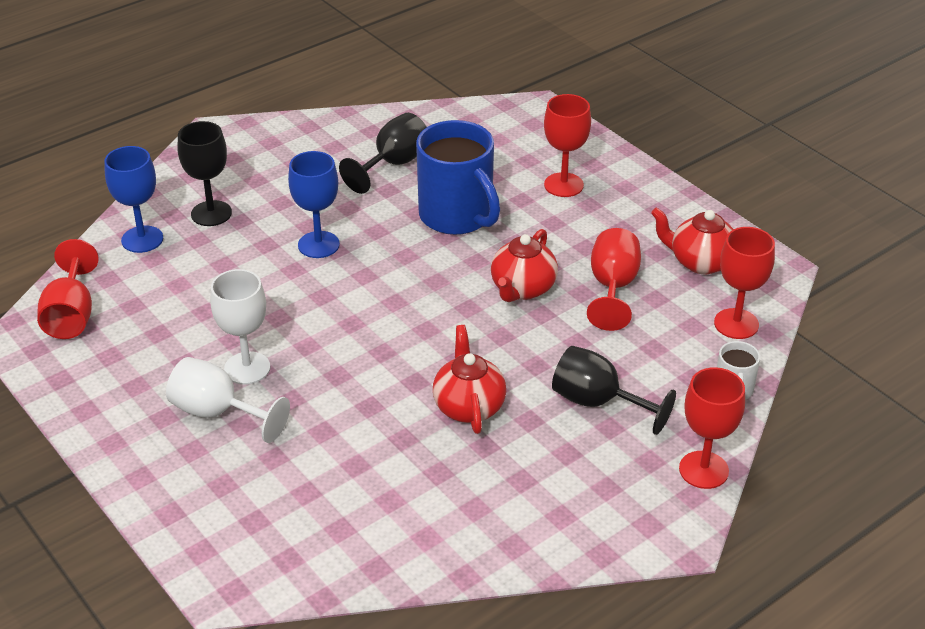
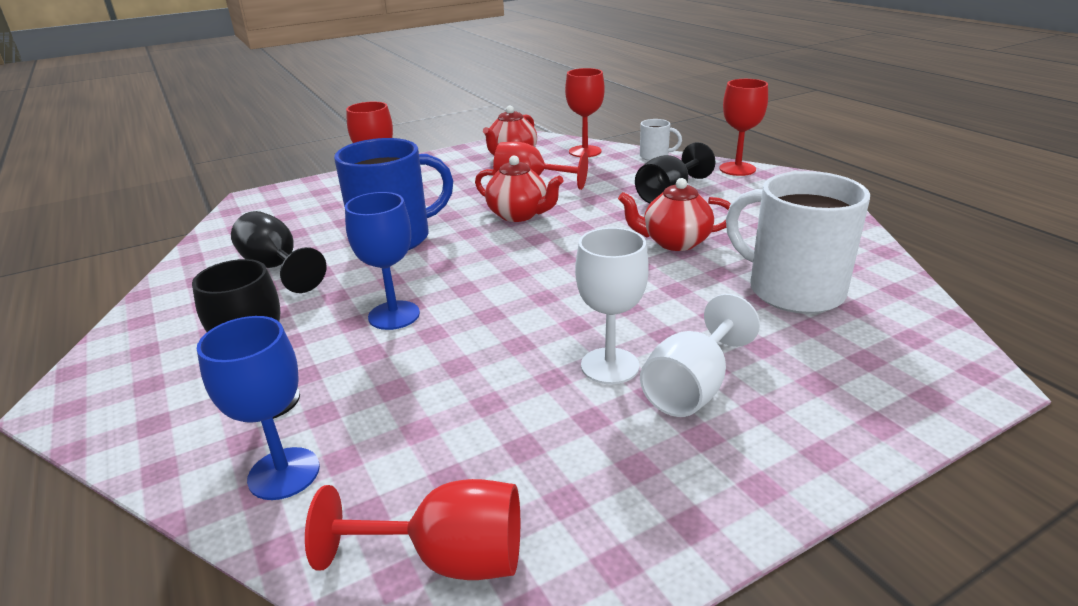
camera: 80 degrees left, 10 degrees down
none -> white mug [726,171,870,314]

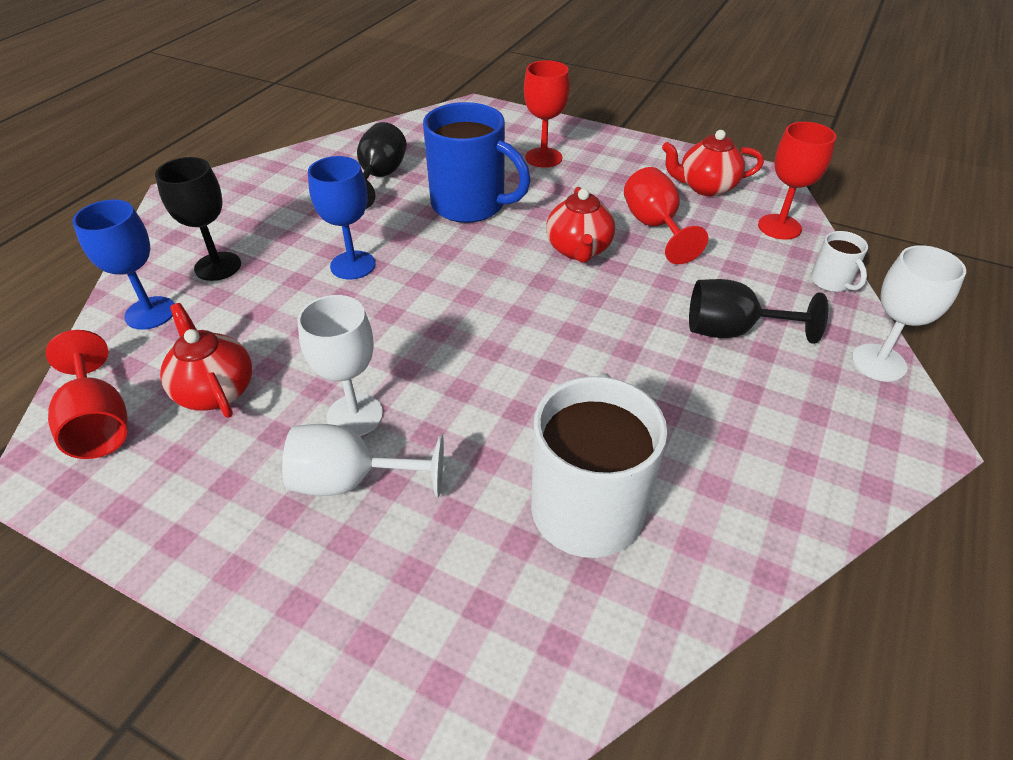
camera: 55 degrees right, 15 degrees up
red teapot [618,178,731,251] -> red teapot moved to [160,303,252,418]
red goblet [719,79,768,176] -> white goblet [852,245,966,382]

